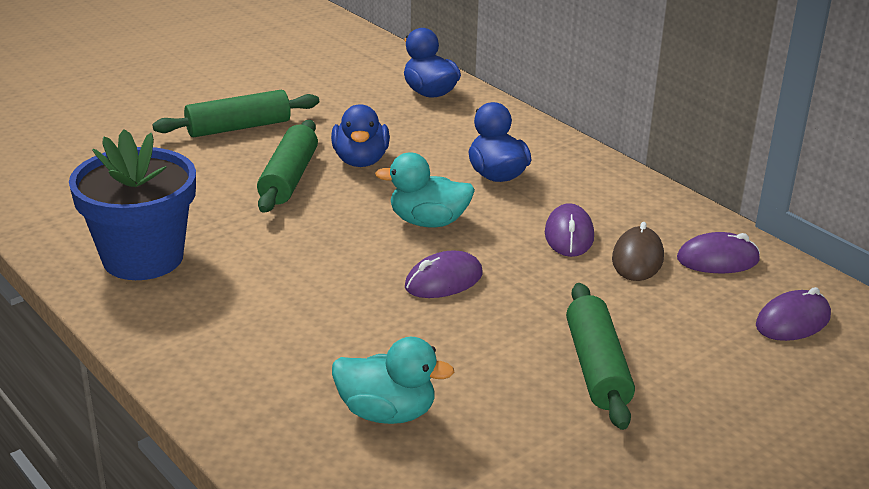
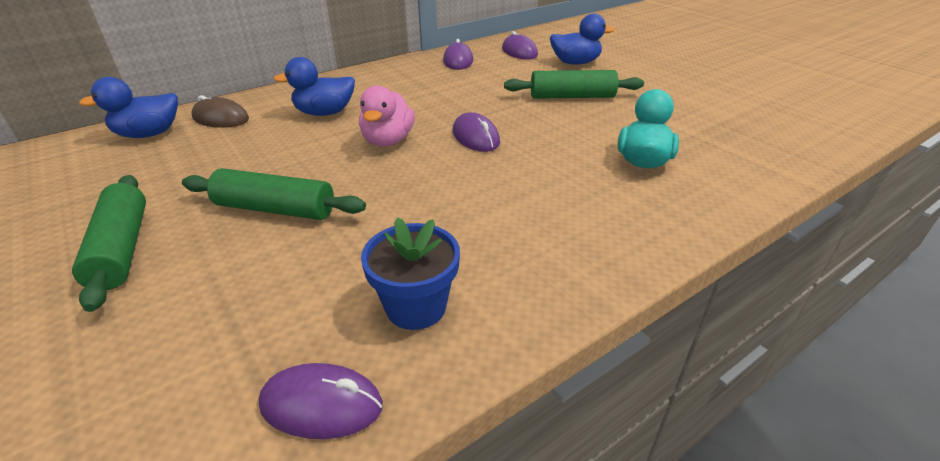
camera: 85 degrees left, 5 degrees up
blue flower pot [69,129,196,280] -> blue flower pot [361,217,460,330], size x0.62
blue duck [331,104,390,167] -> blue duck moved to [550,14,615,65]
turquoise duck [375,153,475,227] -> pink duck [359,85,415,146]
purple mouse [545,203,594,257] -> purple mouse moved to [258,363,383,439]
brown mouse [612,222,664,281] -> brown mouse moved to [191,95,249,128]

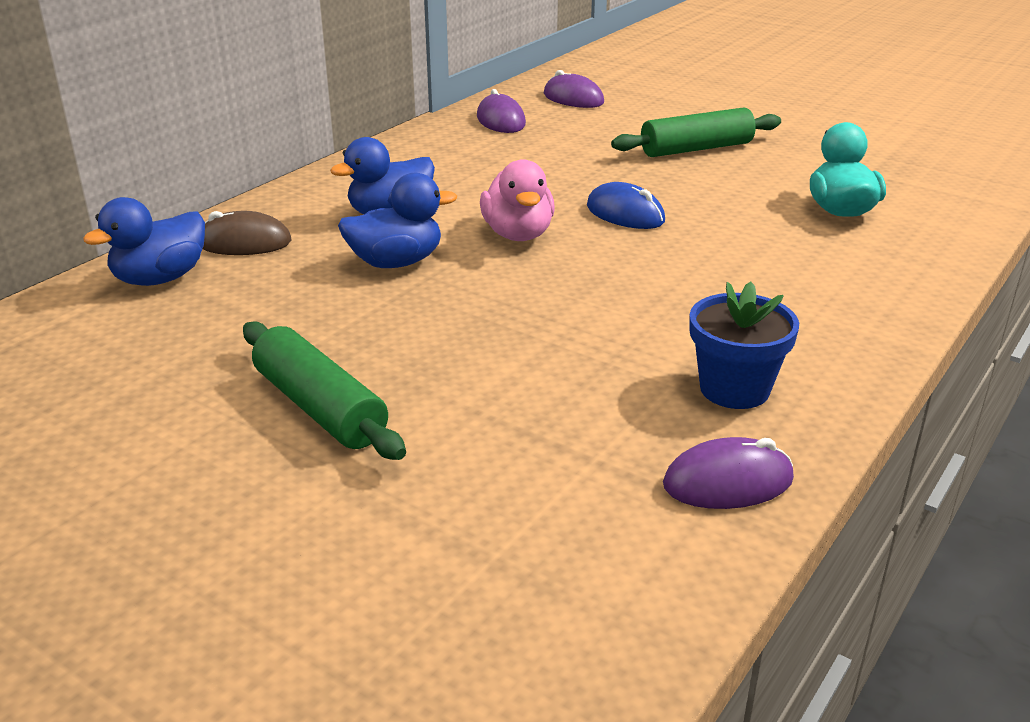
camera: 20 degrees left, 5 degrees down
green rolling pin [182,168,366,220] -> none
purple mouse [453,112,500,152] -> blue mouse [587,182,665,229]
blue duck [550,14,615,65] -> blue duck moved to [338,173,457,268]

